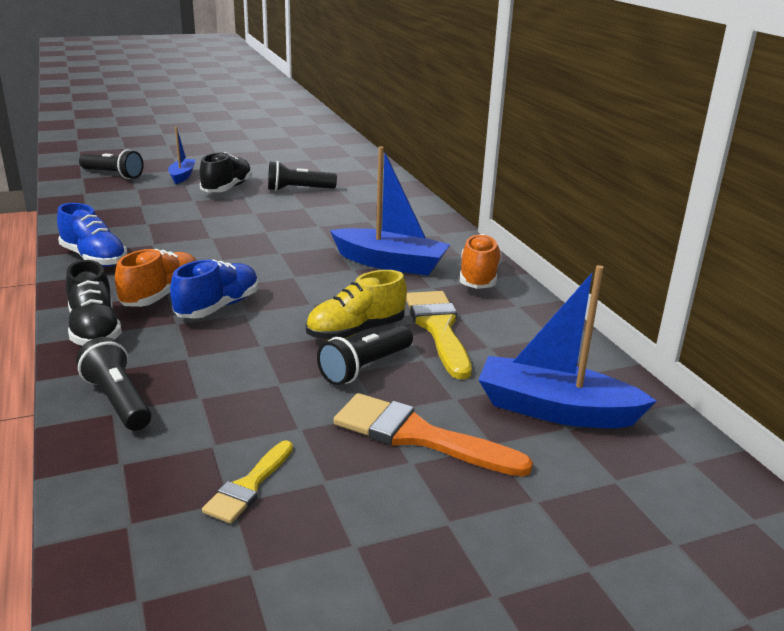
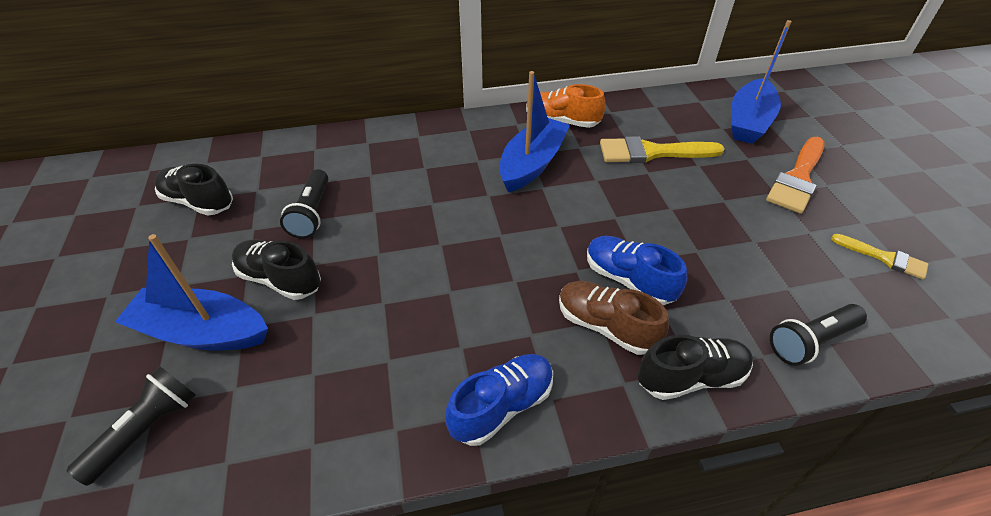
camera: 80 degrees left, 20 degrees up
orange shoe [115,249,197,307] -> brown shoe [559,281,669,355]
blue boat [168,127,196,184] -> blue boat [115,234,268,351], size x1.80
yellow shoe [306,270,407,340] -> none
black flashlight [317,325,413,386] -> none
none -> black shoe [154,164,233,216]

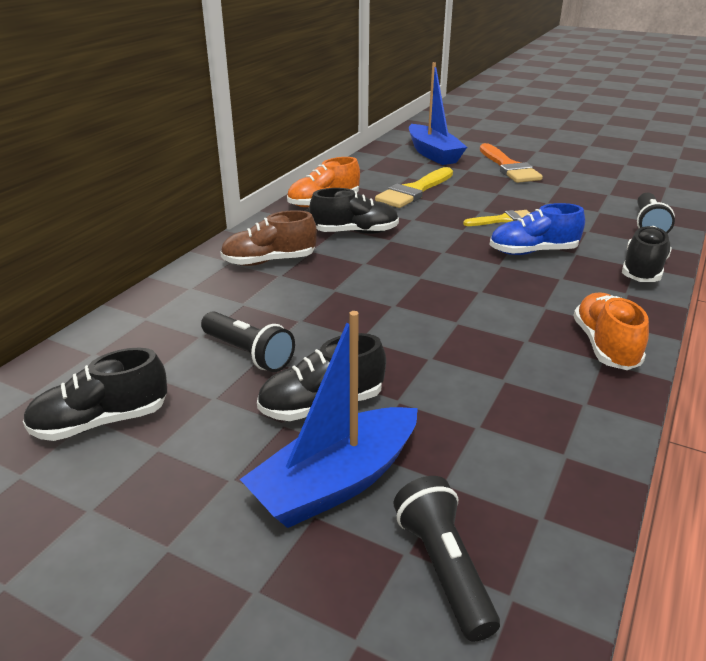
camera: 50 degrees left, 15 degrees down
blue shoe [445,354,553,446] -> orange shoe [573,293,649,370]
blue boat [499,71,570,193] -> black shoe [309,188,399,234]
brown shoe [559,281,669,355] -> brown shoe moved to [220,210,317,266]
yellow brush [831,234,928,280] -> yellow brush moved to [463,210,530,226]

